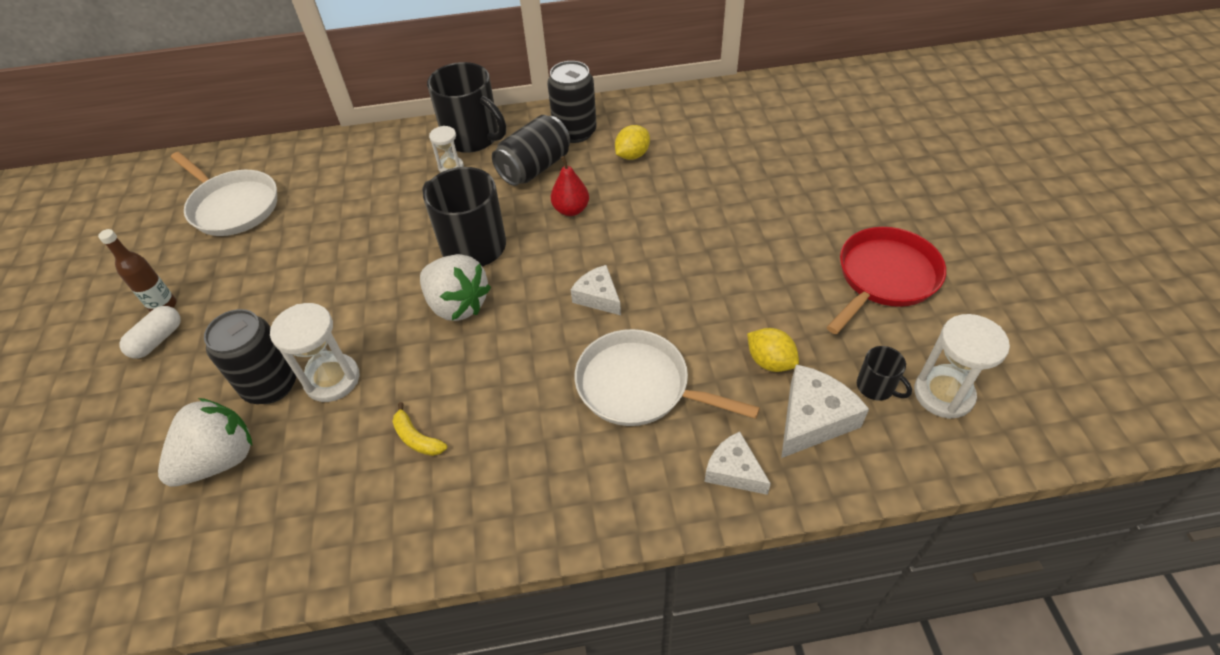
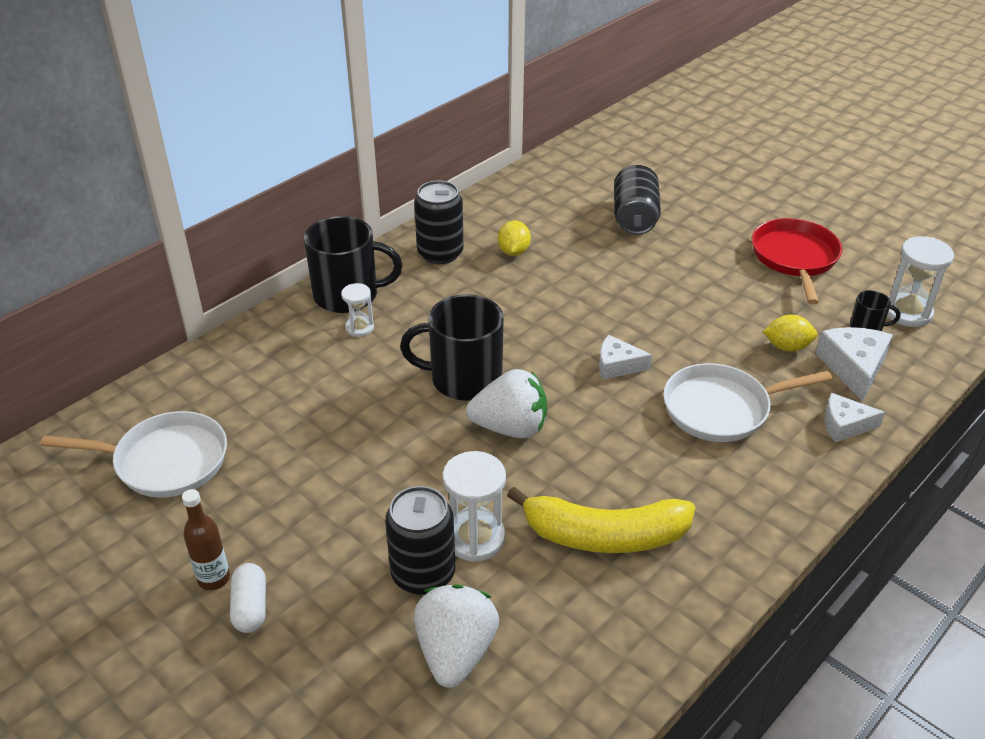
camera: 40 degrees left, 10 degrees down
yellow banana [392,402,447,456] -> yellow banana [507,487,695,553], size x2.38
black can [492,115,570,186] -> black can moved to [614,165,661,235]
red pear [551,156,589,216] -> none

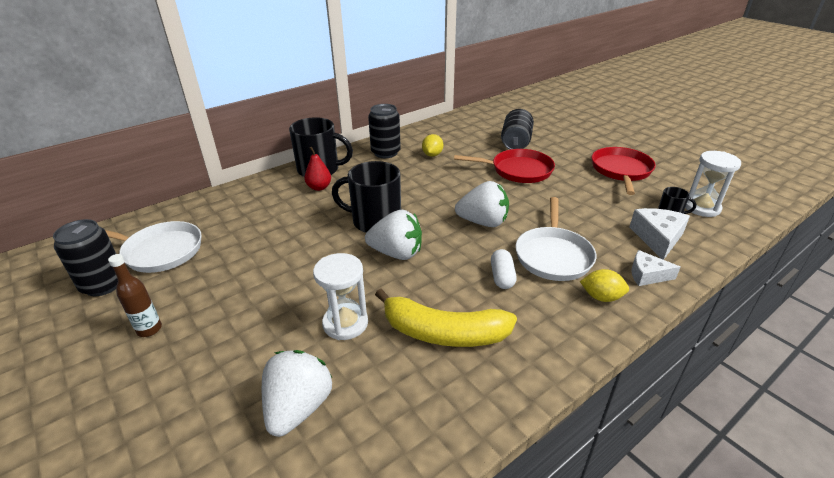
camera: 10 degrees right, 5 degrees down
white capsule [230,563,266,633] -> white capsule moved to [491,249,517,289]
white hourglass [341,283,374,337] -> red pear [304,147,331,191]
black can [385,486,455,595] -> black can moved to [53,219,118,297]
white cheese [599,335,652,380] -> white strawberry [455,181,509,227]
white pan [663,363,832,442] -> white pan turned 75 degrees counterclockwise [516,197,596,281]
yellow lemon [763,315,817,351] -> yellow lemon moved to [580,269,629,302]
none -> red pan [454,149,555,183]

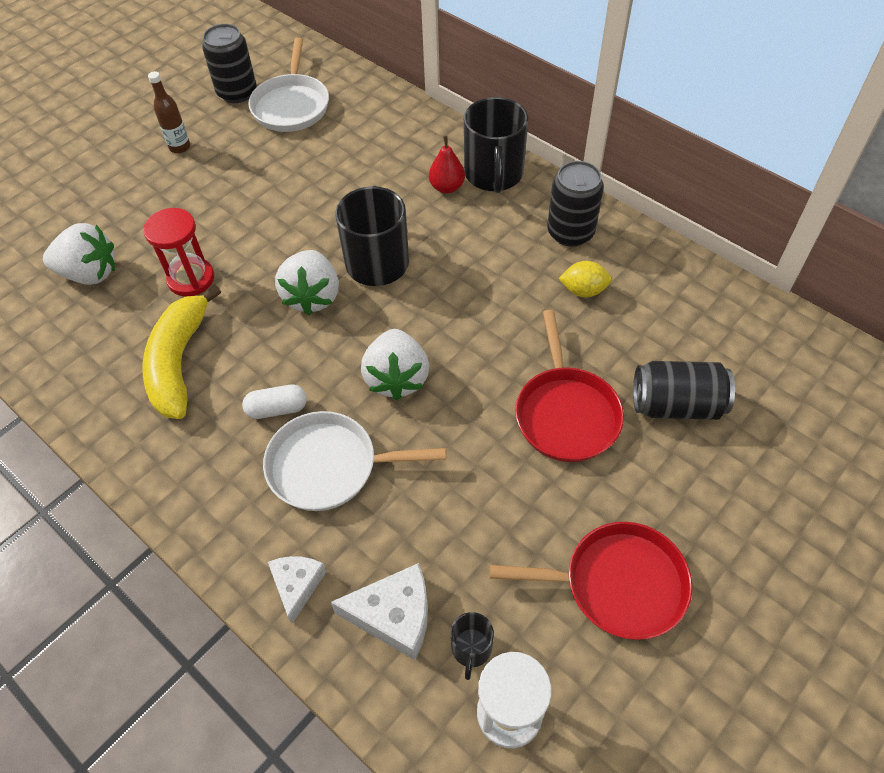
camera: 80 degrees right, 20 degrees up
white hourglass [313,253,368,340] -> red hourglass [143,208,214,297]
yellow lemon [580,269,629,302] -> none

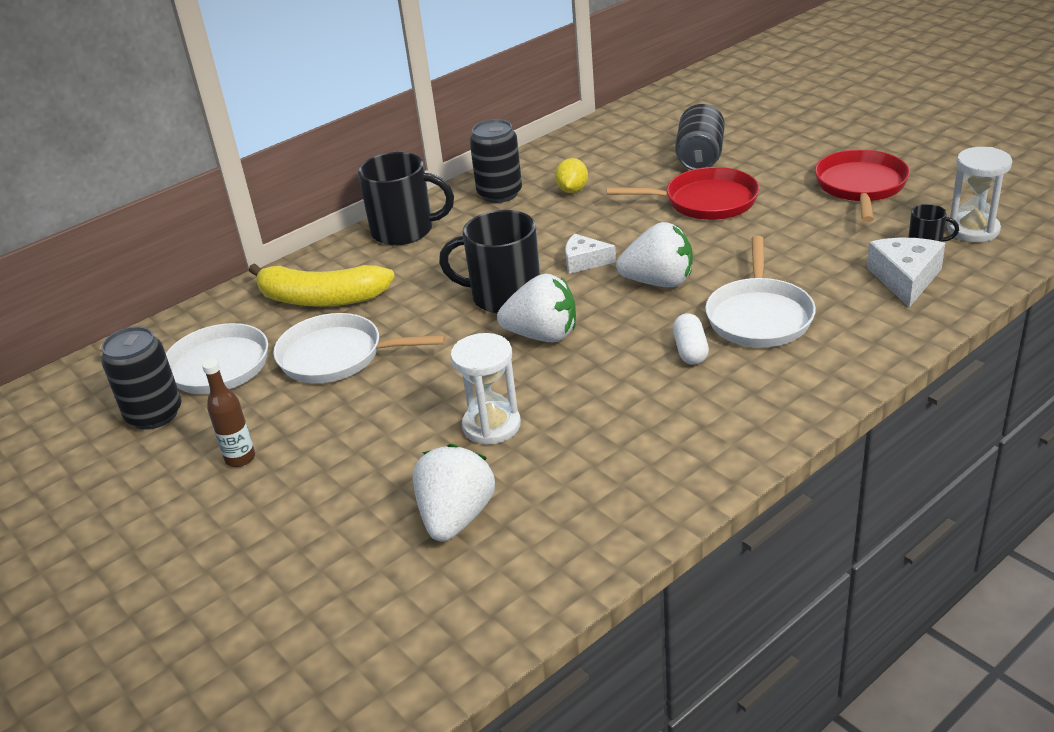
camera: 80 degrees left, 20 degrees down
red hourglass [143,208,214,297] -> white hourglass [451,333,521,445]
yellow banana [143,285,221,419] -> yellow banana moved to [249,263,395,307]
white cheese [268,556,326,624] -> white cheese moved to [565,234,616,274]
red pear [429,136,465,193] -> none
none -> white pan [273,313,446,383]

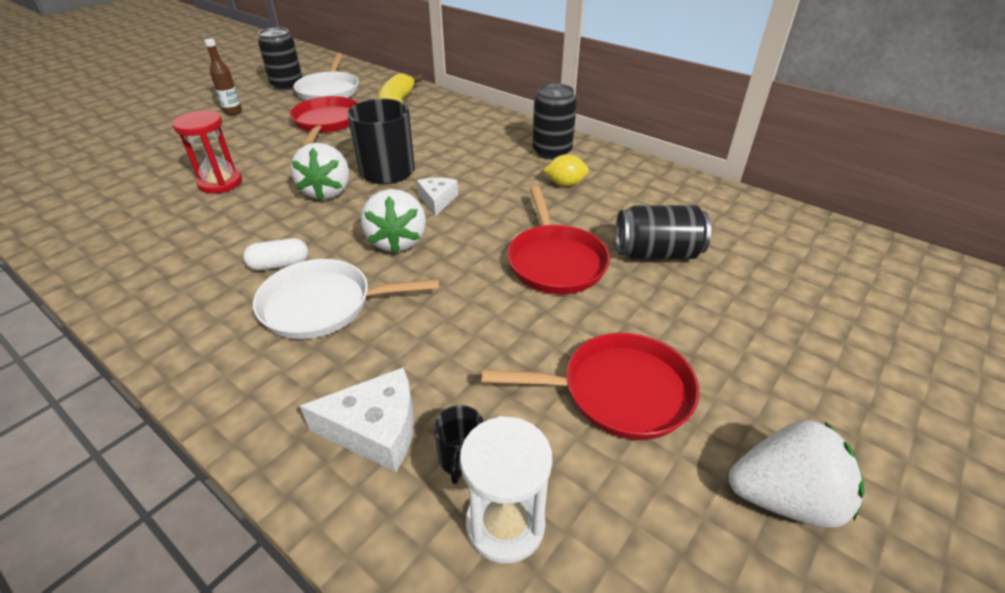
camera: 75 degrees right, 5 degrees up
white pan [273,313,446,383] -> red pan [290,96,358,145]
black mug [358,152,454,245] -> none
white strawberry [413,444,495,542] -> white strawberry moved to [729,420,865,528]
white hourglass [451,333,521,445] -> red hourglass [172,110,242,194]

